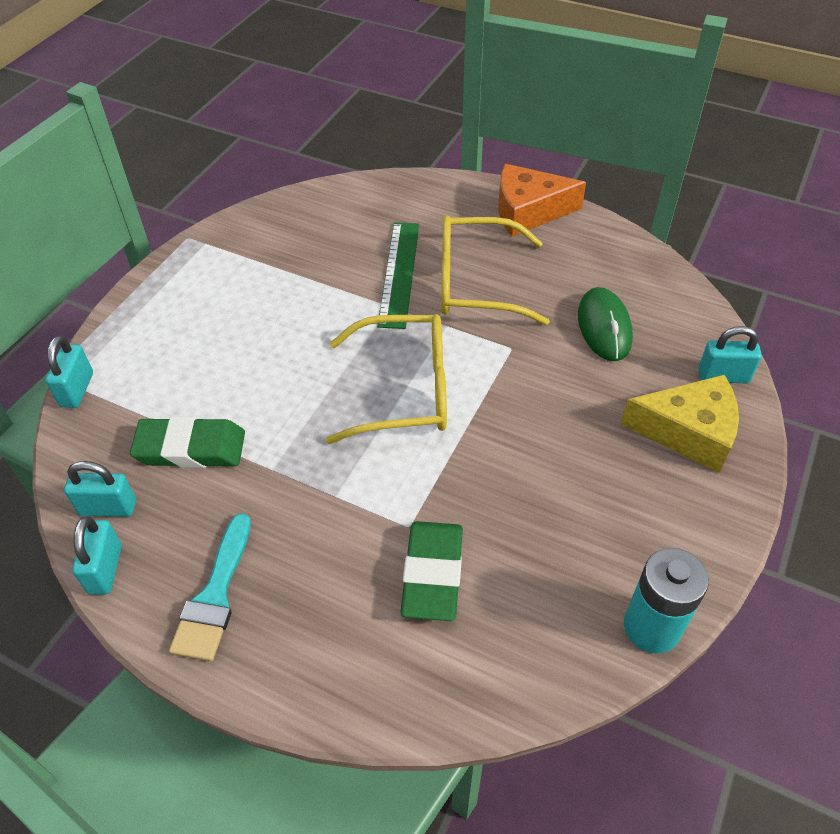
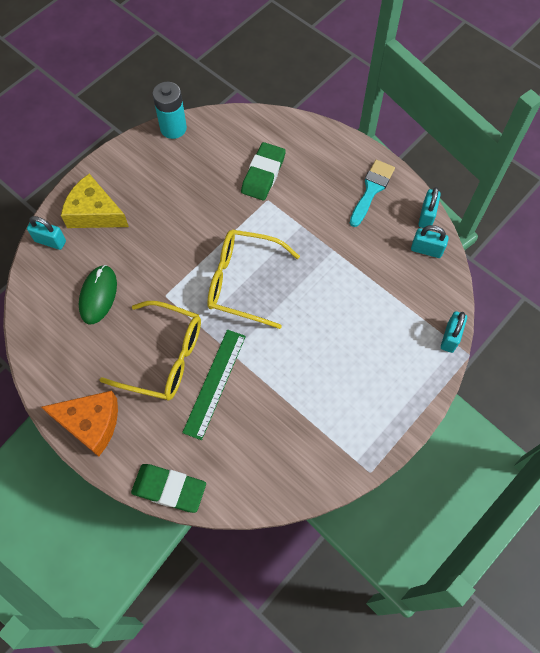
camera: 165 degrees left, 15 degrees up
green eraser [130,416,245,468] -> green eraser moved to [131,464,206,513]

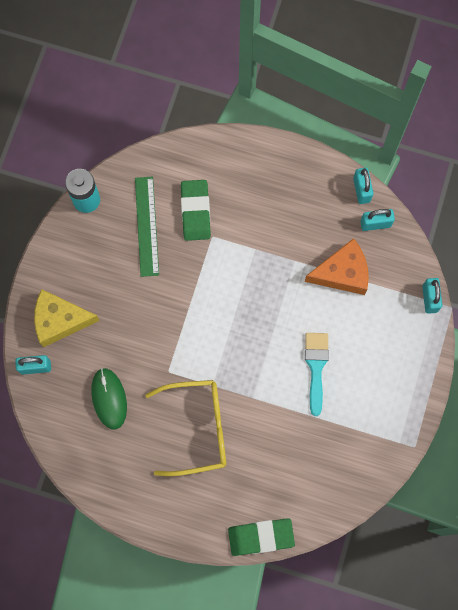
camera: 25 degrees left, 10 degrees up
orange cheese [41,391,118,457] -> orange cheese moved to [305,238,369,295]
green ruler [182,330,246,440] -> green ruler moved to [135,176,159,277]
yellow glasses [207,230,300,329] -> none
turquoise brush [350,160,395,227] -> turquoise brush moved to [305,333,329,416]

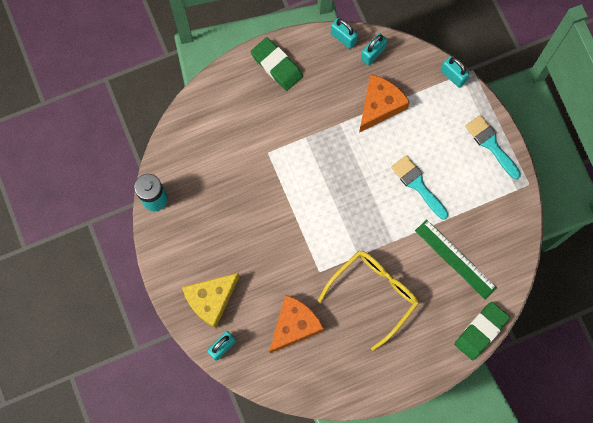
camera: 40 degrees left, 0 degrees up
green mouse [91,368,127,430] -> orange cheese [269,295,324,353]
green ruler [135,176,159,277] -> green ruler moved to [415,219,497,300]
green eraser [181,180,211,241] -> green eraser moved to [251,37,303,91]
none -> turquoise brush [465,115,521,179]

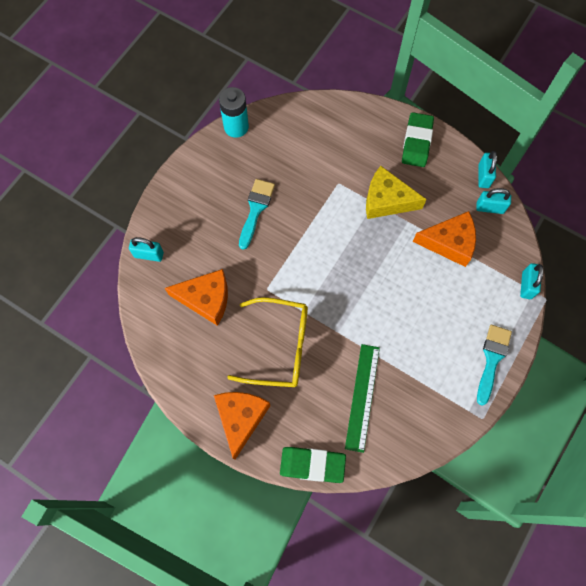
camera: 55 degrees right, 5 degrees down
yellow cheese [182,273,240,328] -> yellow cheese moved to [366,166,427,219]
turquoise brush [391,155,448,219] -> turquoise brush moved to [239,179,275,250]
none -> orange cheese [214,392,270,460]

